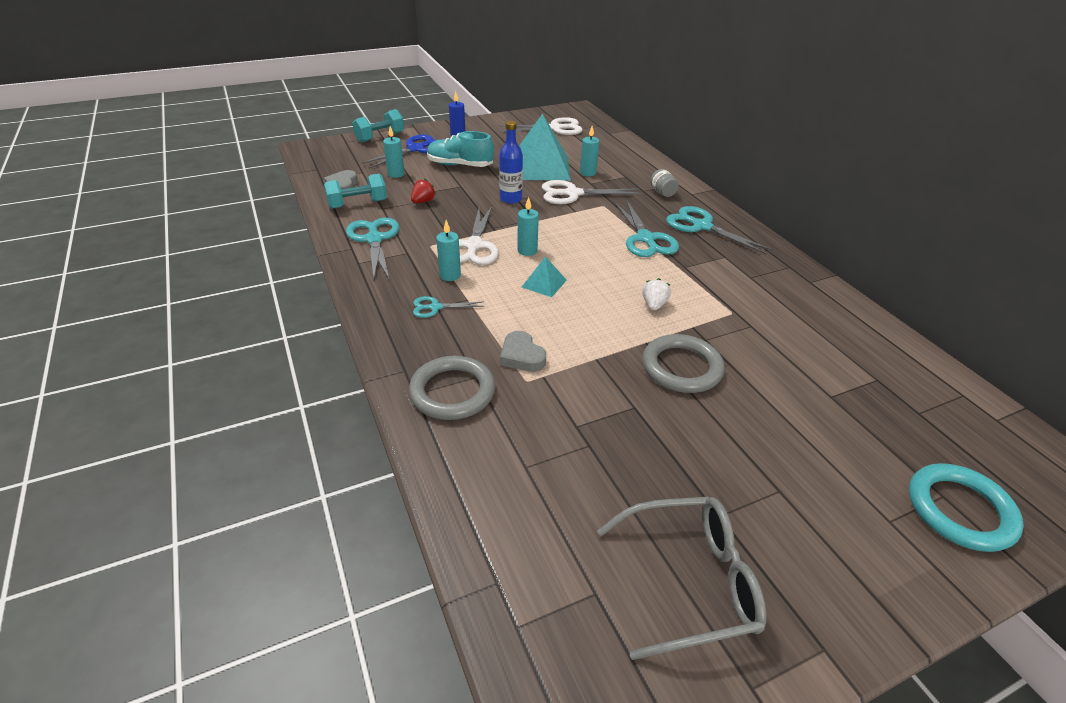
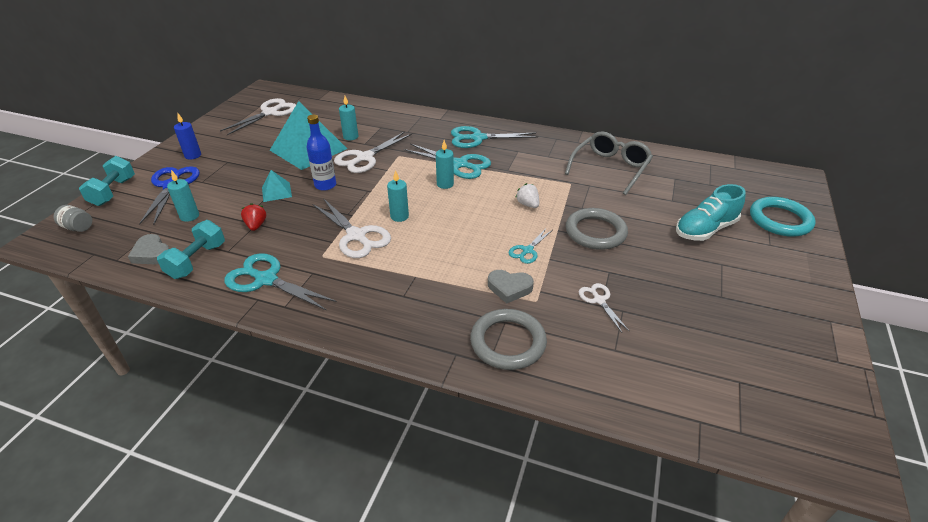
camera: 45 degrees left, 0 degrees up
turquoise scissors [413,296,485,318] -> turquoise scissors moved to [509,229,552,264]
turquoise shoe [427,131,494,167] -> turquoise shoe moved to [676,184,746,241]
turquoise candle [436,220,461,281] -> turquoise candle moved to [436,140,454,189]
turquoise pyramid [522,256,567,297] -> turquoise pyramid moved to [262,170,292,202]
grey glasses [597,497,766,660] -> grey glasses moved to [565,131,653,195]
grey jar [650,169,679,197] -> grey jar moved to [54,205,92,232]
none -> white scissors [579,283,630,333]

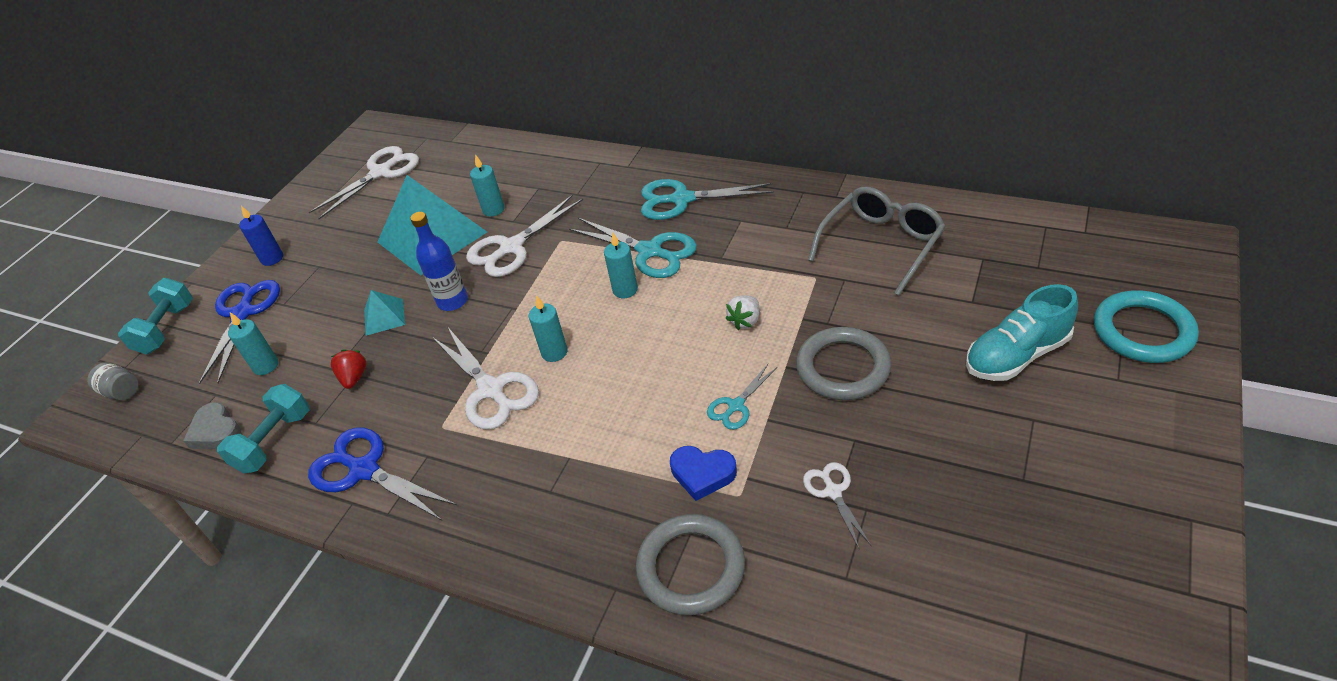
camera: 10 degrees right, 5 degrees up
turquoise scissors [224,253,337,311] -> blue scissors [308,427,457,520]
grey heart [488,270,534,304] -> blue heart [670,446,737,501]
white strawberry [515,183,539,208] -> white strawberry turned 120 degrees counterclockwise [725,295,760,330]

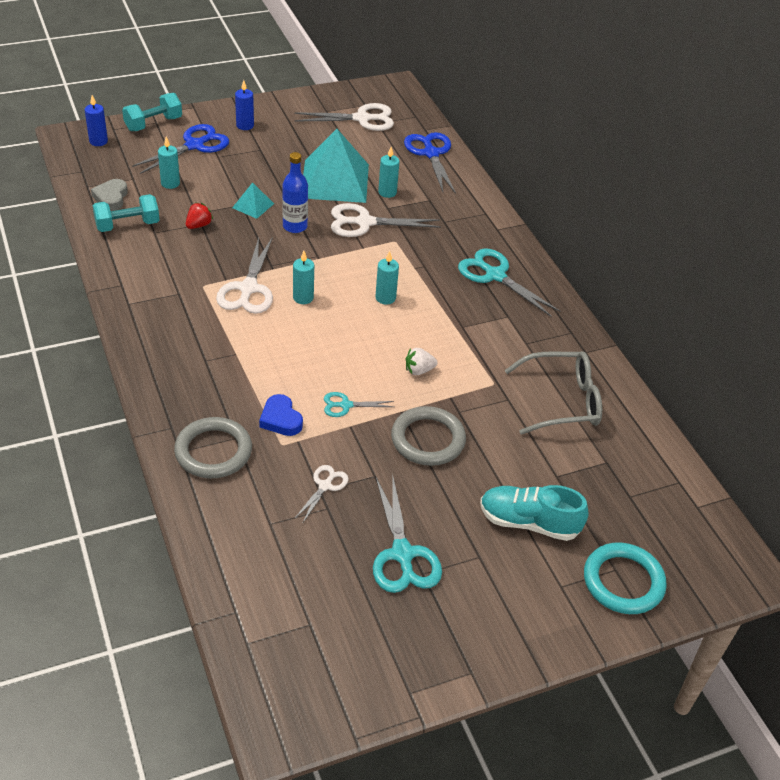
camera: 35 degrees right, 0 degrees up
grey jar [87,362,139,400] -> blue candle [85,95,108,146]
blue scissors [308,427,457,520] -> blue scissors moved to [404,132,456,194]
turquoise scissors [569,218,697,278] -> turquoise scissors moved to [373,474,442,593]

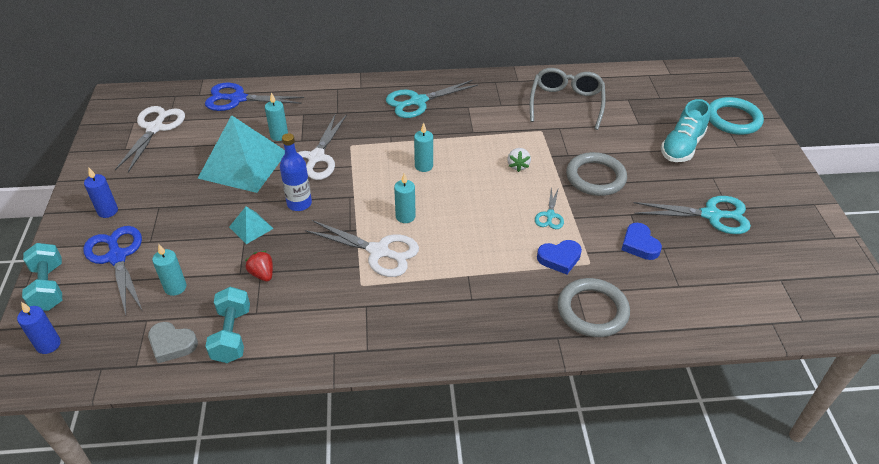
camera: 70 degrees left, 0 degrees up
white scissors [294,465,349,522] -> blue heart [621,223,662,260]

